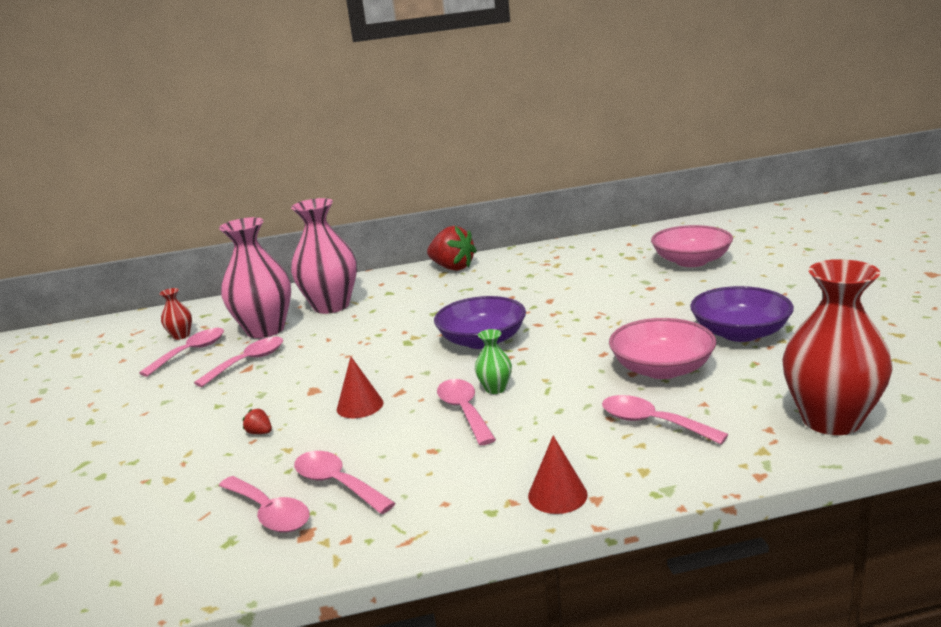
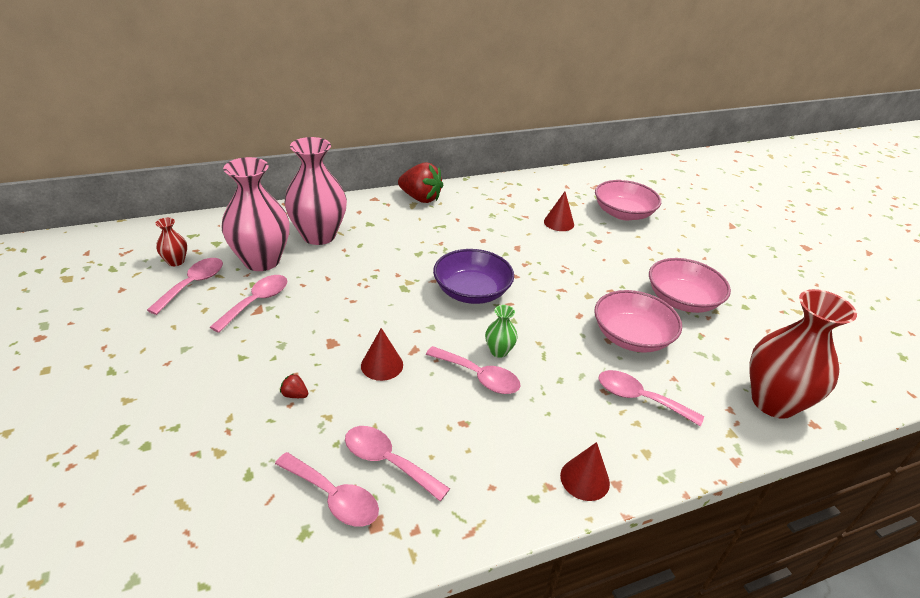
camera: 15 degrees left, 15 degrees up
pink spoon [437,379,496,445] -> pink spoon turned 150 degrees clockwise [426,346,521,394]
purple bowl [690,286,794,342] -> pink bowl [649,258,731,313]
none -> red cone [544,192,574,231]

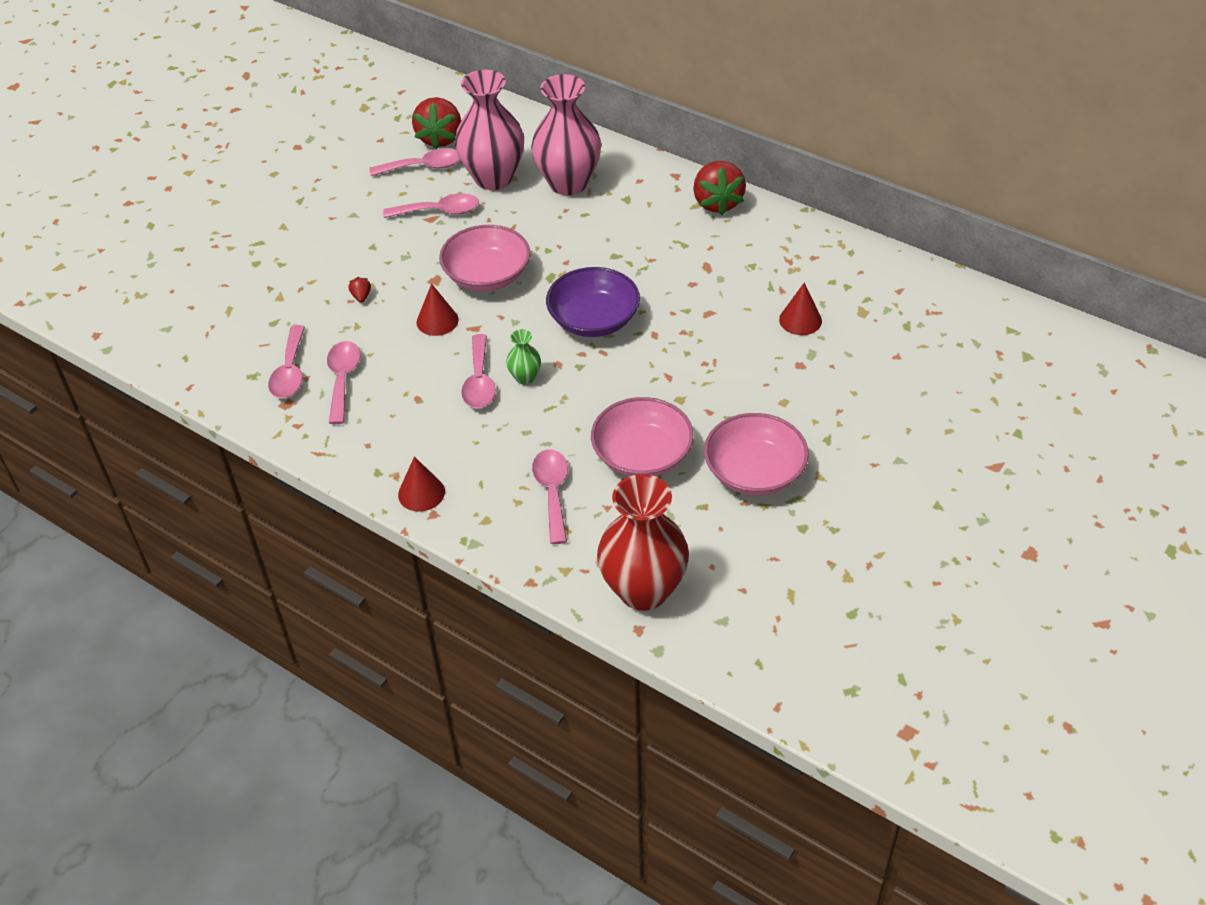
camera: 60 degrees right, 10 degrees up
red vase [155,218,187,266] -> red strawberry [412,97,461,150]
pink bowl [595,180,661,220] -> pink bowl moved to [439,225,530,291]

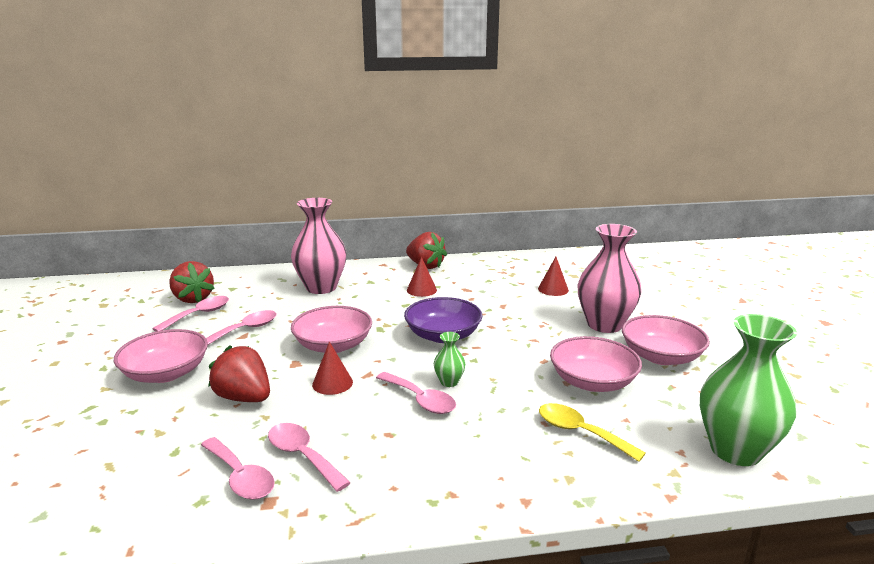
camera: 45 degrees left, 25 degrees down
red strawberry [349,277,371,303] -> red strawberry [208,345,270,402], size x2.47
red cone [398,456,445,512] -> red cone moved to [407,257,437,297]
pink vase [455,69,524,190] -> pink vase moved to [577,224,642,333]
pink spoon [532,449,568,544] -> yellow spoon [539,403,646,462]
red vase [597,474,689,611] -> green vase [700,314,797,466]
none -> pink bowl [114,329,208,383]

